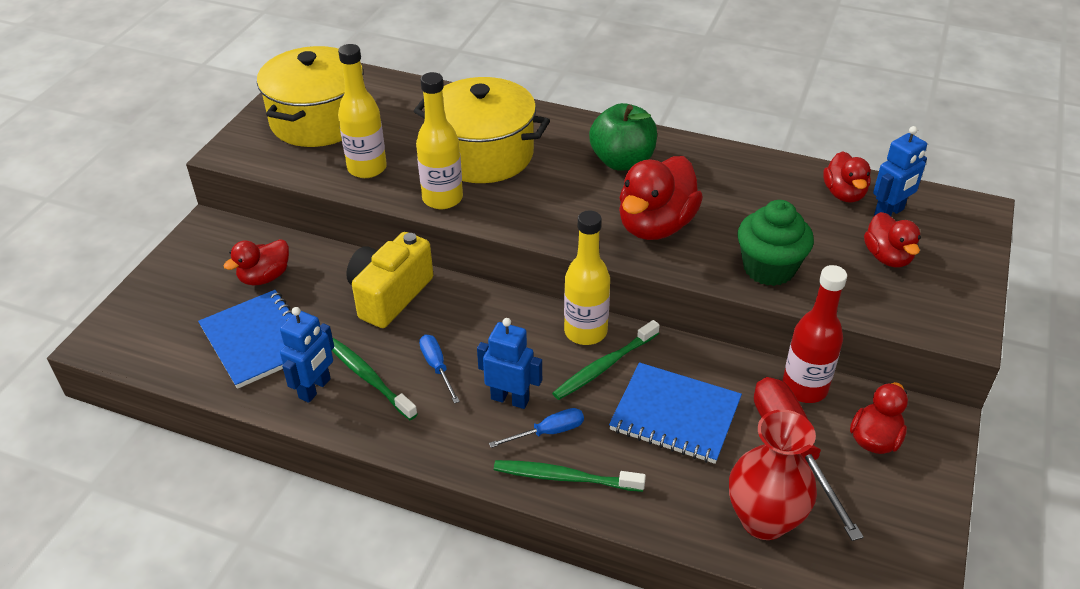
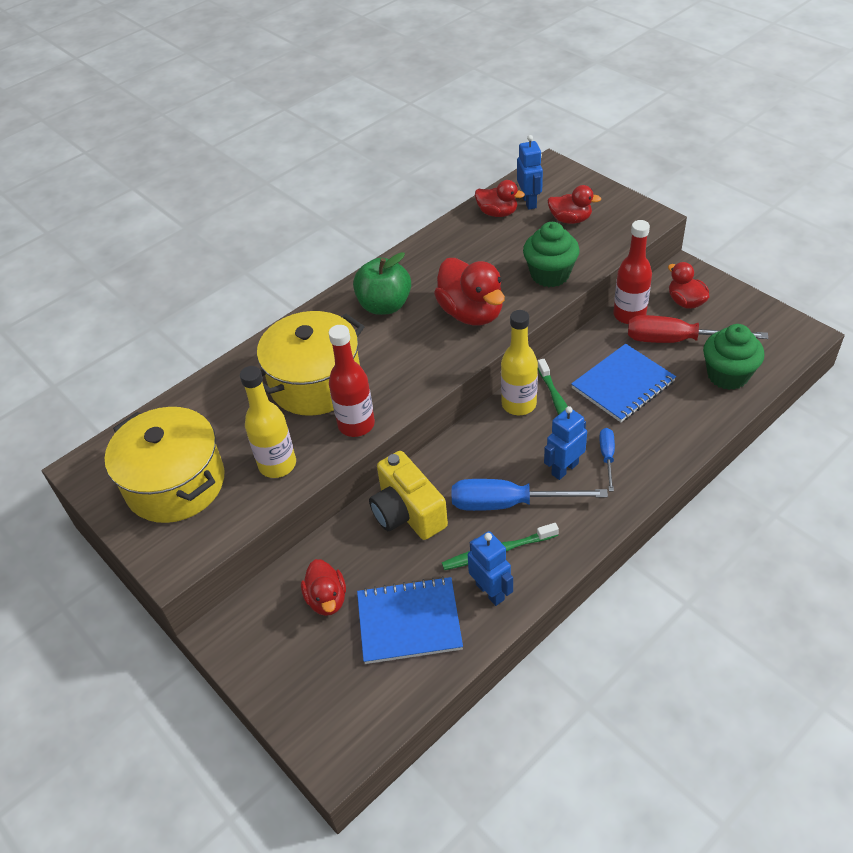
camera: 60 degrees left, 5 degrees up
yellow bottle [416,72,463,209] -> red bottle [329,325,375,437]
blue screwdriver [419,335,460,404] -> blue screwdriver [452,479,608,511], size x1.93
green toothbrush [494,460,646,492] -> none
red vase [729,410,817,540] -> green cupcake [703,324,765,390]

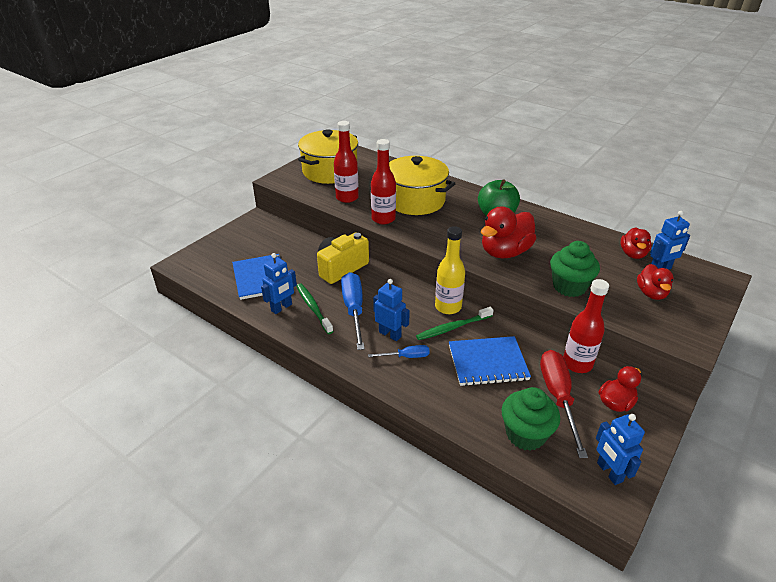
camera: 75 degrees right, 10 degrees down
yellow bottle [240,366,296,478] -> red bottle [334,121,359,203]
red duck [301,559,346,616] -> none
blue notebook [571,344,676,422] -> blue notebook turned 45 degrees counterclockwise [449,336,531,386]
none -> blue robot [596,414,645,485]

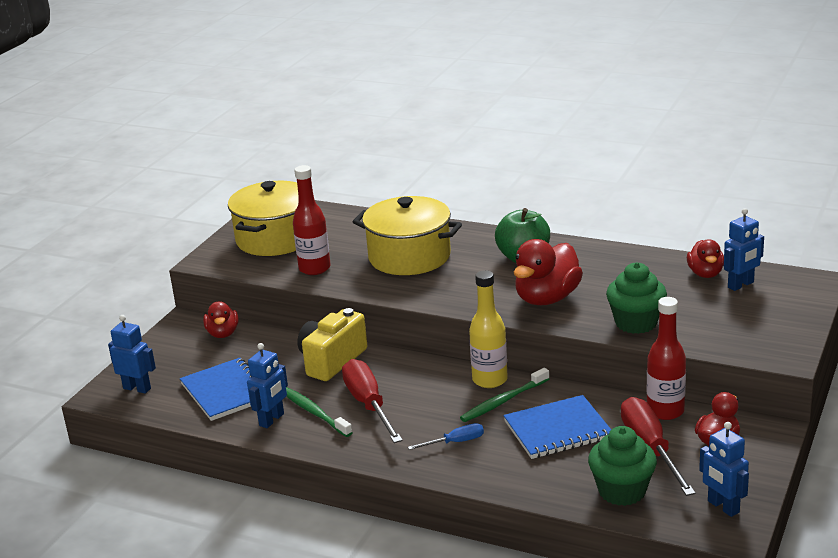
camera: 10 degrees left, 10 degrees down
blue screwdriver [341,272,365,350] -> red screwdriver [342,359,403,443]
red bottle [371,139,396,224] -> none
blue robot [373,279,410,341] -> blue robot moved to [108,315,156,394]
red duck [637,264,674,300] -> red duck moved to [203,301,239,338]

